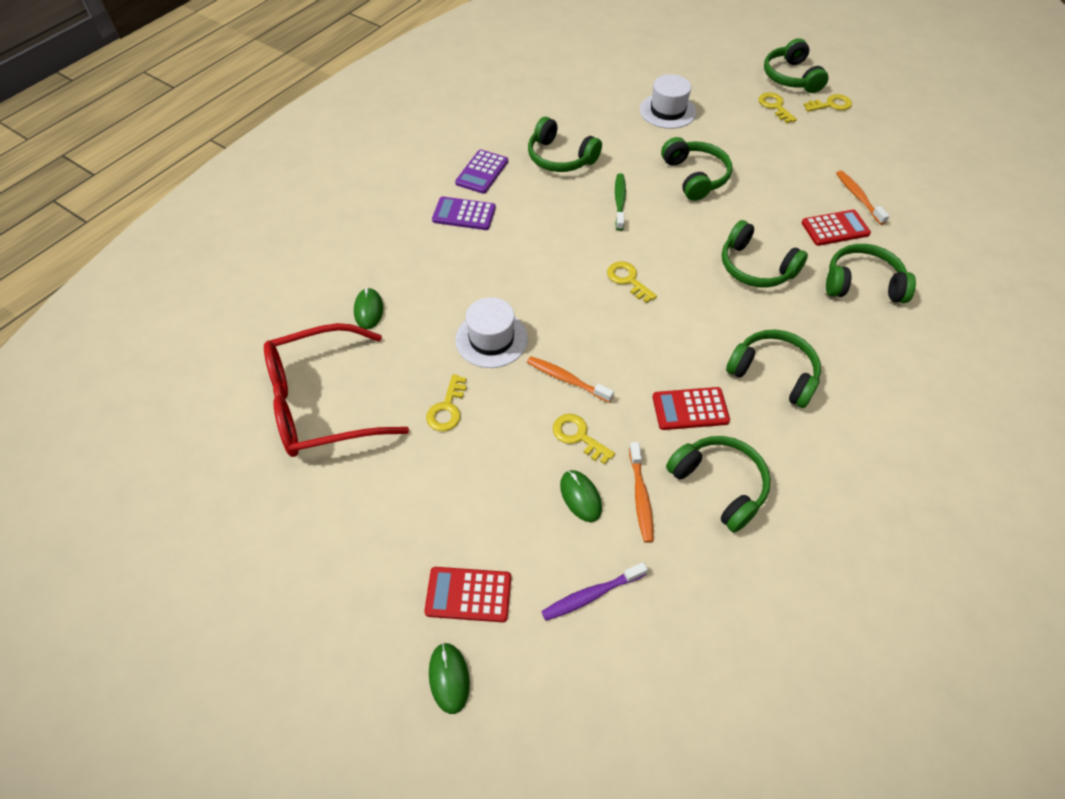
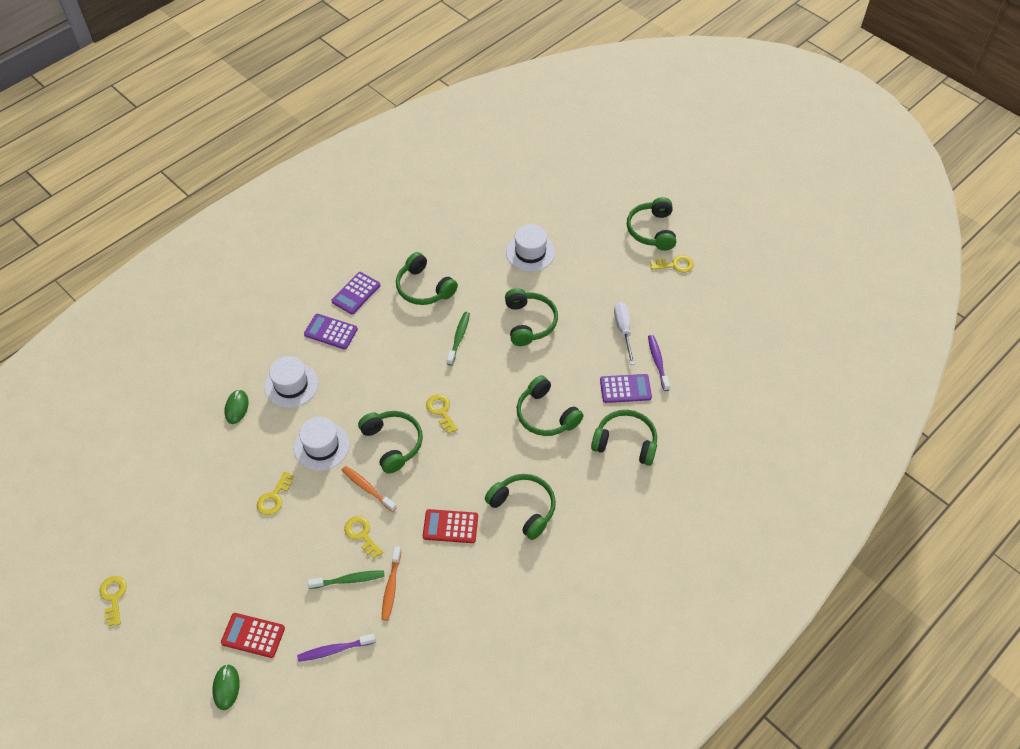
camera: 10 degrees right, 0 degrees up
red glasses [264,323,409,457] -> none
green mouse [560,470,602,522] -> green toothbrush [308,570,385,589]
green headphones [666,436,771,532] -> green headphones moved to [358,411,423,474]
yellow key [759,92,797,123] -> yellow key moved to [99,576,127,626]
red calculator [802,210,871,246] -> purple calculator [600,374,652,403]
orange toothbrush [836,171,889,225] -> purple toothbrush [648,335,670,391]
none -> white hat [264,356,318,408]
none -> white screwdriver [614,302,635,365]

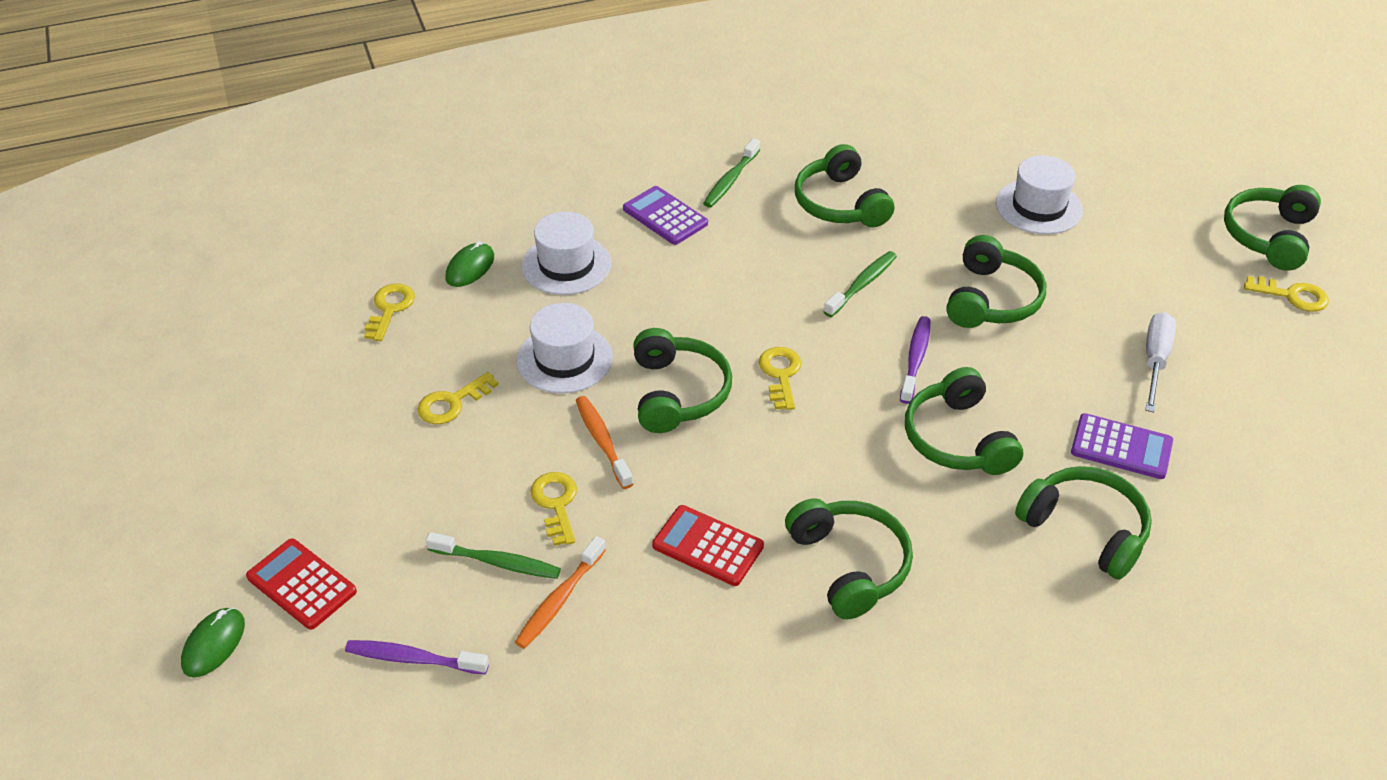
camera: 25 degrees right, 10 degrees down
yellow key [99,576,127,626] -> yellow key moved to [364,284,415,341]
purple calculator [331,272,380,314] -> green toothbrush [703,138,760,207]
purple toothbrush [648,335,670,391] -> purple toothbrush moved to [900,316,931,404]

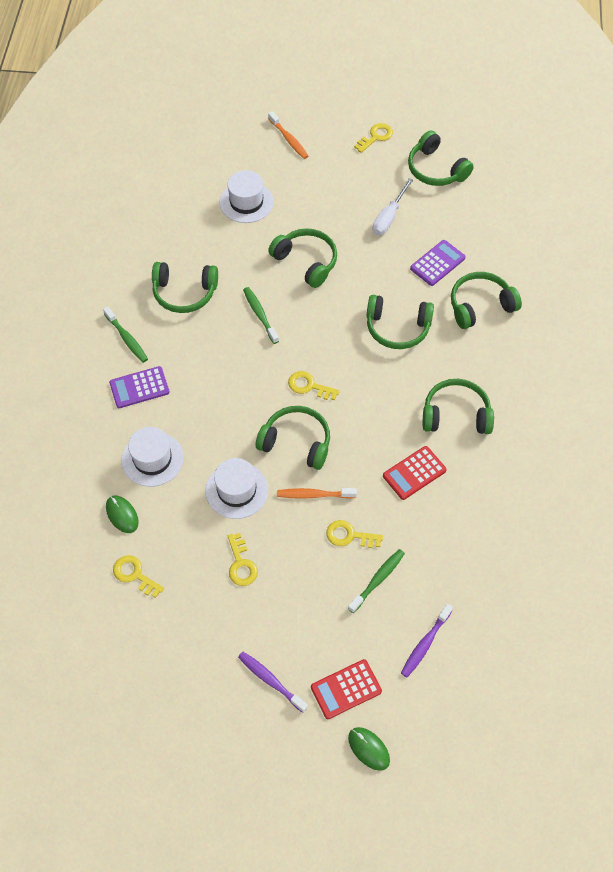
camera: 65 degrees left, 15 degrees up
orange toothbrush [515,536,606,649] -> orange toothbrush moved to [268,111,308,159]
purple toothbrush [900,316,931,404] -> purple toothbrush moved to [238,652,308,713]
white screwdriver [1145,312,1176,412] -> white screwdriver turned 105 degrees counterclockwise [373,178,413,235]
green headphones [1224,185,1321,271] -> green headphones moved to [408,130,474,186]

